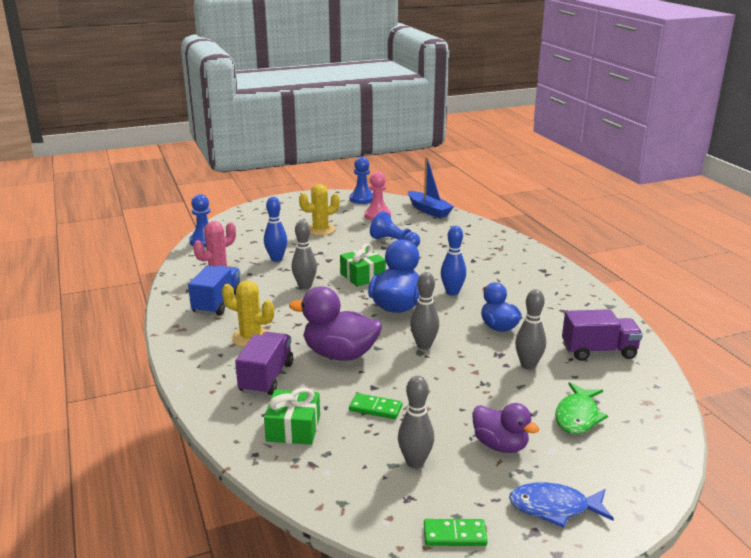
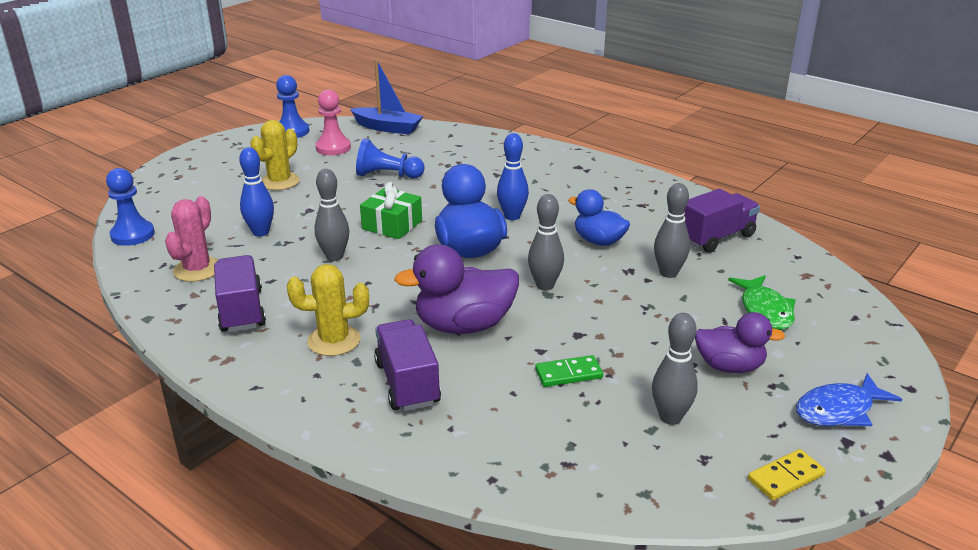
camera: 30 degrees left, 5 degrees up
blue truck [188,265,240,316] -> purple truck [214,255,266,332]
green gift [264,388,320,445] -> none
green domino [424,519,488,546] -> yellow domino [748,449,826,500]

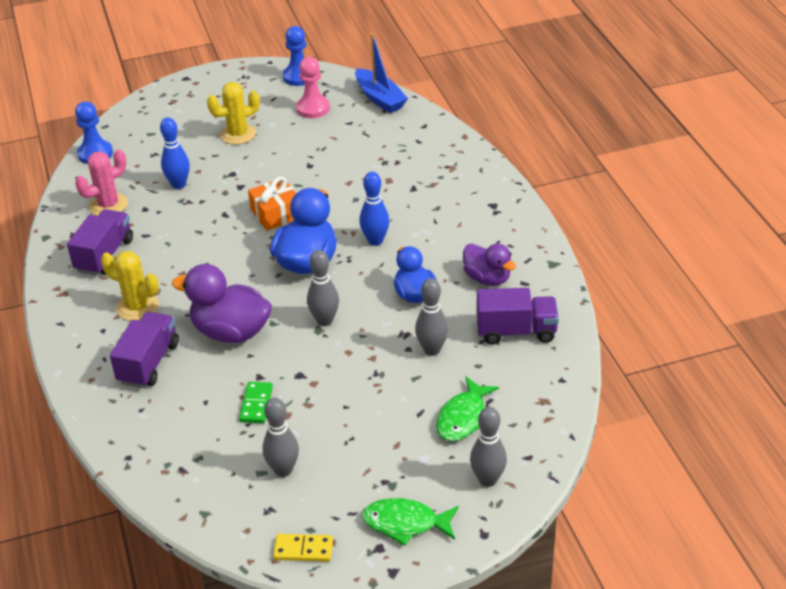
camera: 35 degrees right, 10 degrees up
grey bowling pin [315,169,349,261] -> grey bowling pin moved to [470,407,507,487]
blue pawn [356,139,425,178] -> none
green gift [360,182,422,239] -> orange gift [248,176,296,231]
green domino [535,355,603,387] -> green domino turned 75 degrees clockwise [239,382,273,423]
purple duck [695,312,785,373] -> purple duck moved to [463,244,516,286]
blue fish [796,373,902,426] -> green fish [362,498,459,546]

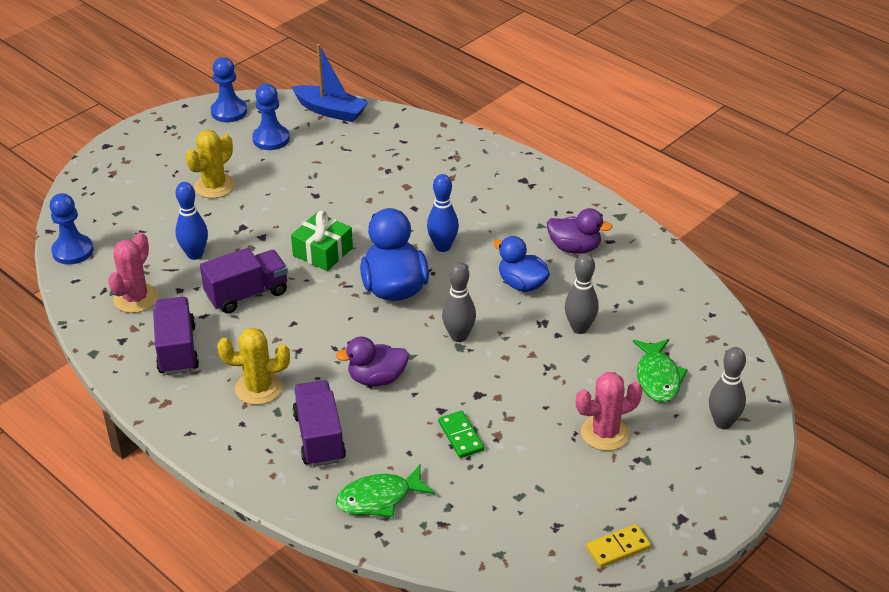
camera: 30 degrees left, 0 degrees up
purple duck [172,264,272,343] -> purple duck [336,337,409,386], size x0.65
orange gift [248,176,296,231] -> green gift [291,211,353,271]
grey bowling pin [263,398,299,477] -> none
pink pawn [296,57,330,118] -> blue pawn [252,84,290,150]
green fish [362,498,459,546] -> green fish moved to [336,465,435,517]
purple truck [476,288,559,345] -> purple truck moved to [200,248,288,314]
none -> pink cactus [576,372,643,451]

